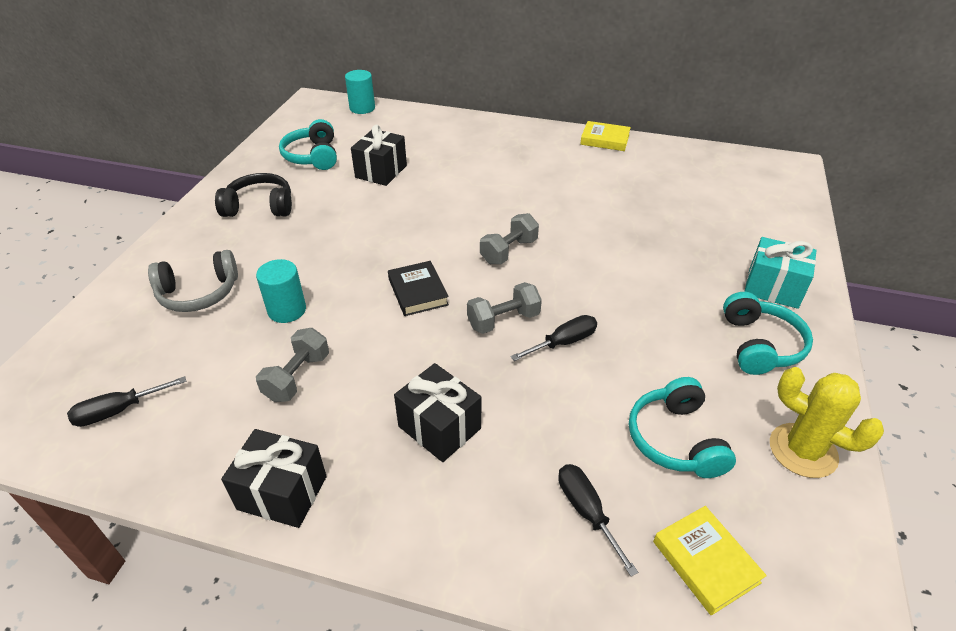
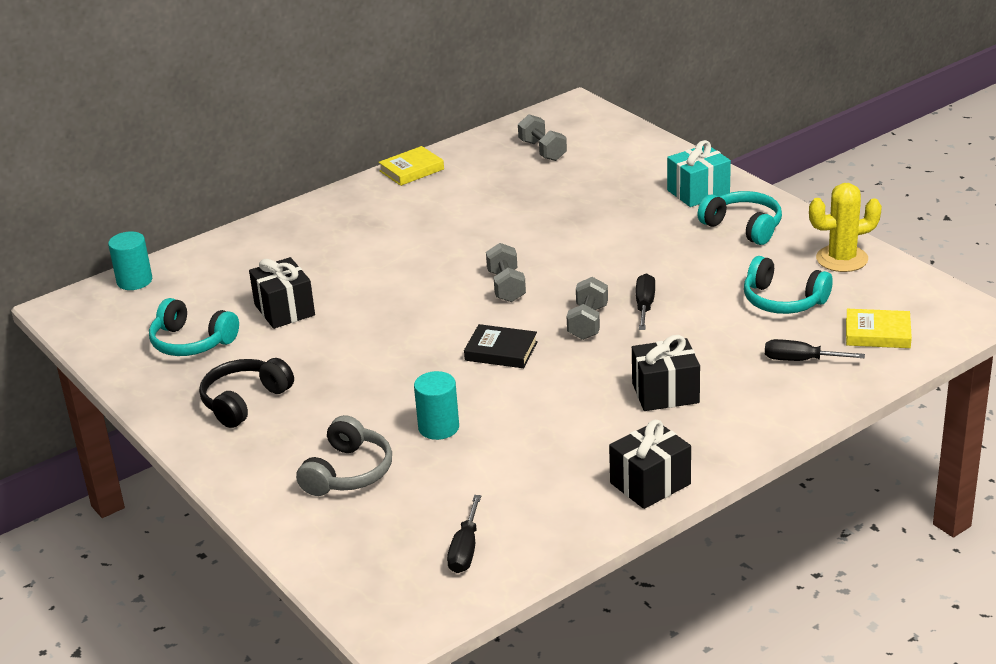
camera: 50 degrees left, 10 degrees down
grey dumbbell [256,328,329,402] -> grey dumbbell moved to [518,114,567,161]

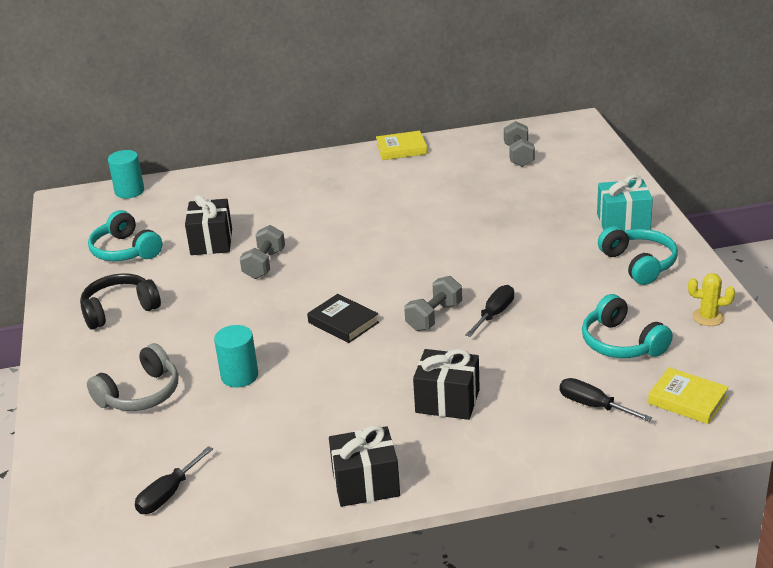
camera: 25 degrees right, 0 degrees up
grey dumbbell [486,243,526,302] -> grey dumbbell moved to [240,225,285,279]
yellow cactus [809,183,882,272] -> yellow cactus [688,273,735,326], size x0.61

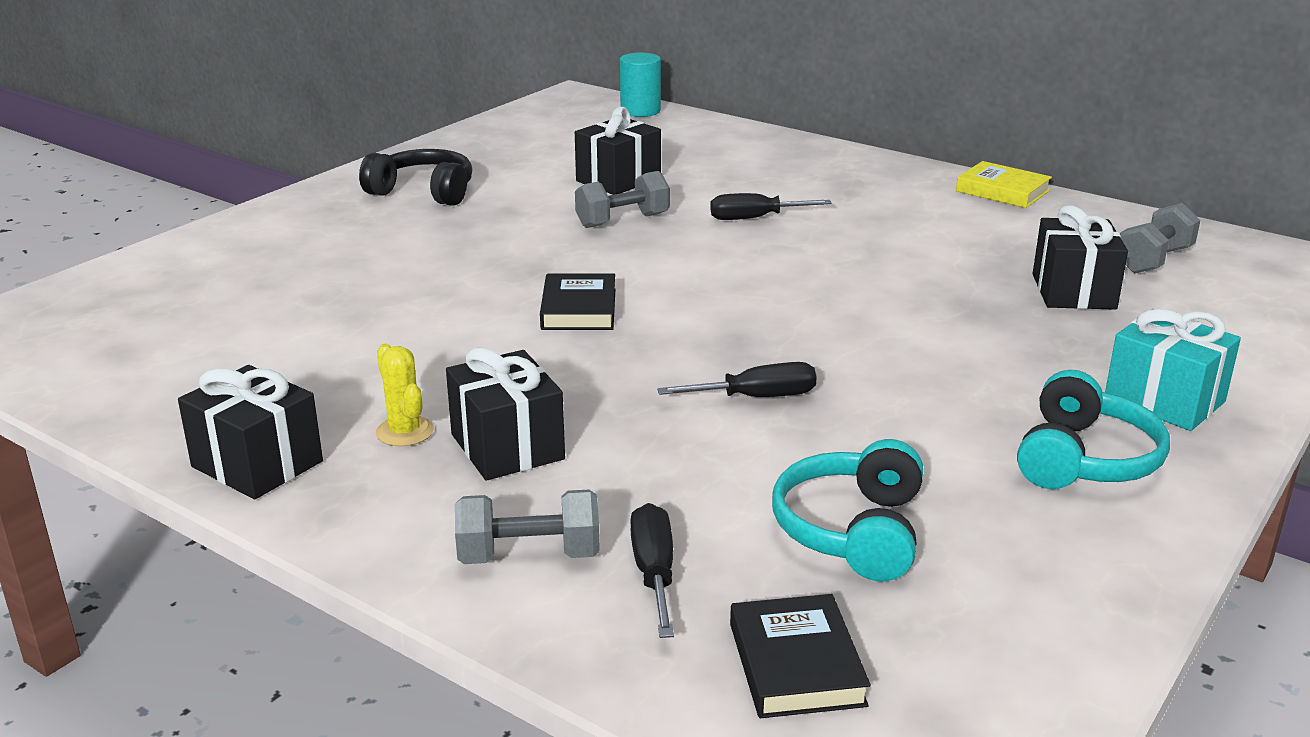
camera: 45 degrees right, 5 degrees down
grey headphones [87,343,178,411] -> none
turquoise headphones [88,210,162,261] -> none
black screwdriver [135,446,213,514] -> black screwdriver moved to [710,193,832,220]
turquoise cylinder [214,325,258,388] -> none
grey dumbbell [404,276,462,331] -> grey dumbbell moved to [455,490,600,564]
yellow book [648,367,729,424] -> black book [730,594,871,718]
yellow cactus [688,273,735,326] -> yellow cactus moved to [376,344,434,446]
none -> black gift [1033,205,1128,310]

